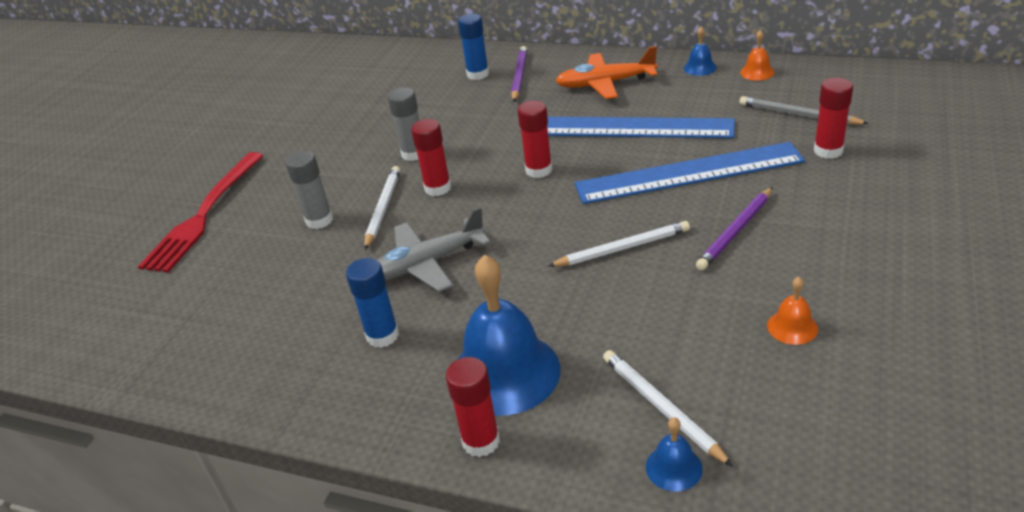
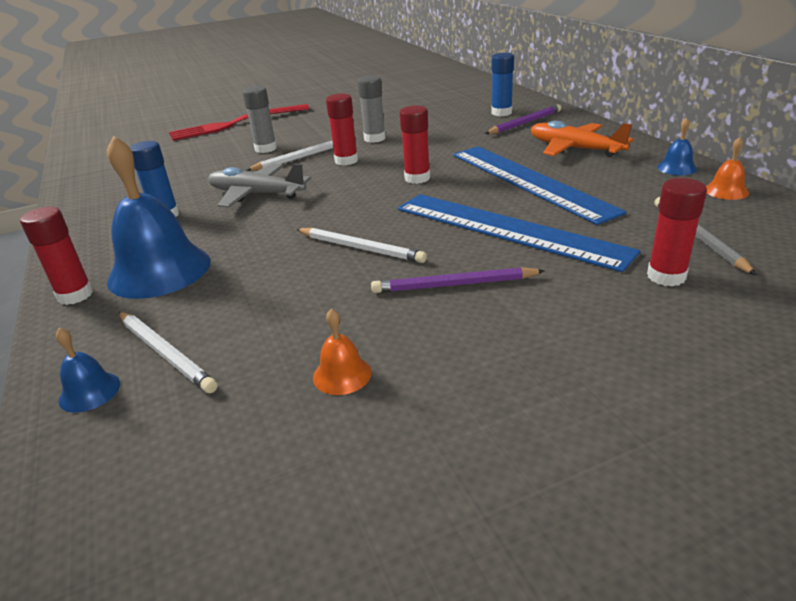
camera: 45 degrees right, 5 degrees down
white pencil [603,350,733,467] -> white pencil turned 120 degrees clockwise [119,312,218,393]

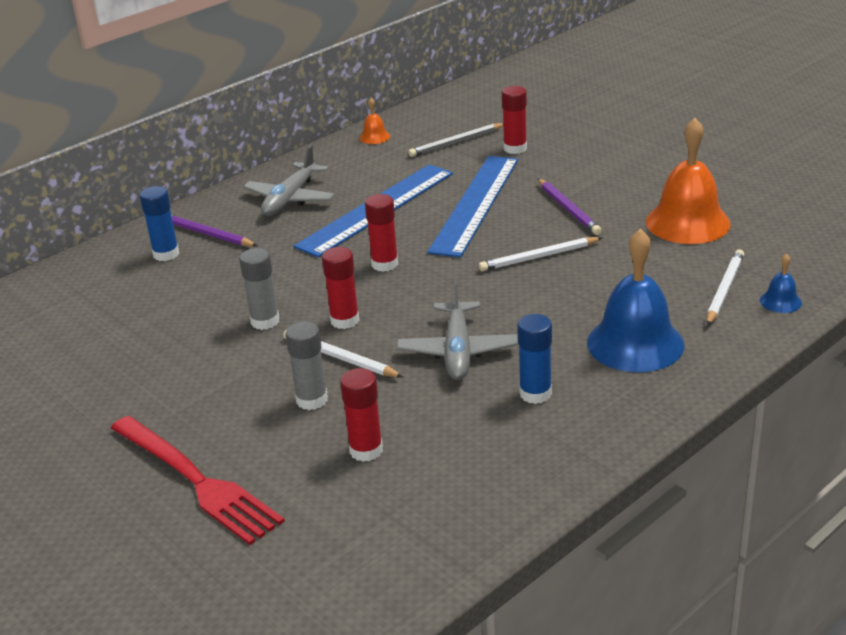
camera: 110 degrees left, 0 degrees up
red glue stick [20,207,93,305] -> red glue stick moved to [340,368,383,462]
white pencil [296,228,427,263] -> white pencil turned 120 degrees counterclockwise [479,237,602,272]
orange bell [313,308,372,395] -> orange bell [646,118,731,244], size x2.27
orange plane [531,121,633,157] -> grey plane [243,145,335,216]
blue bell [657,117,697,175] -> none

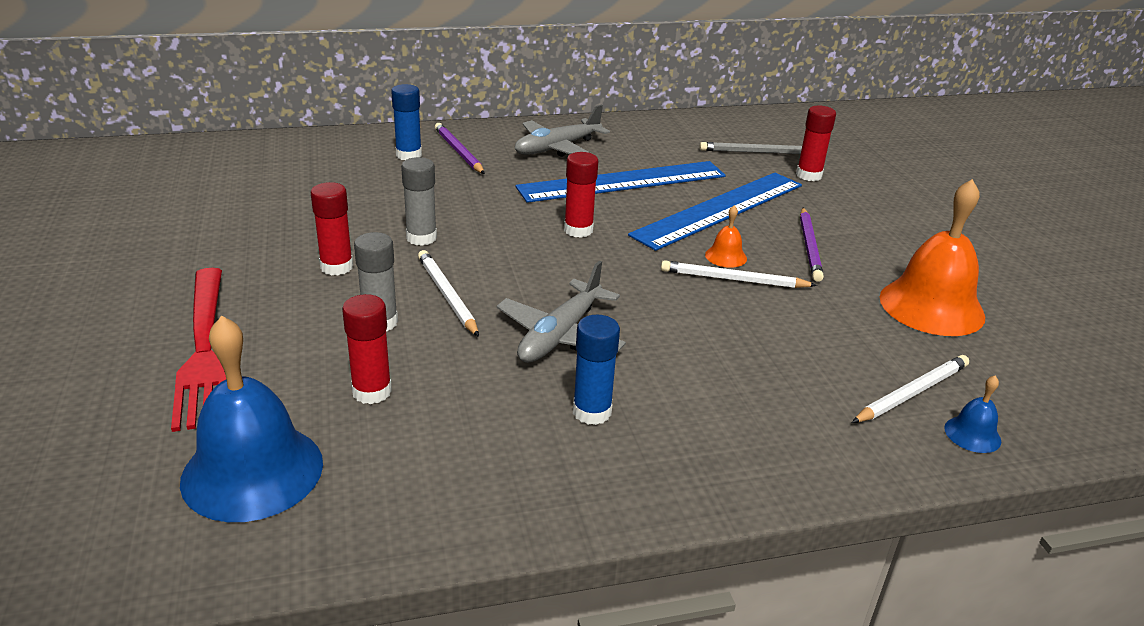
camera: 25 degrees right, 0 degrees up
red glue stick [322,247,359,329] -> red glue stick moved to [311,182,353,276]
orange bell [359,98,390,144] -> orange bell moved to [705,205,747,268]
blue bell [587,228,685,372] -> blue bell moved to [180,316,323,522]

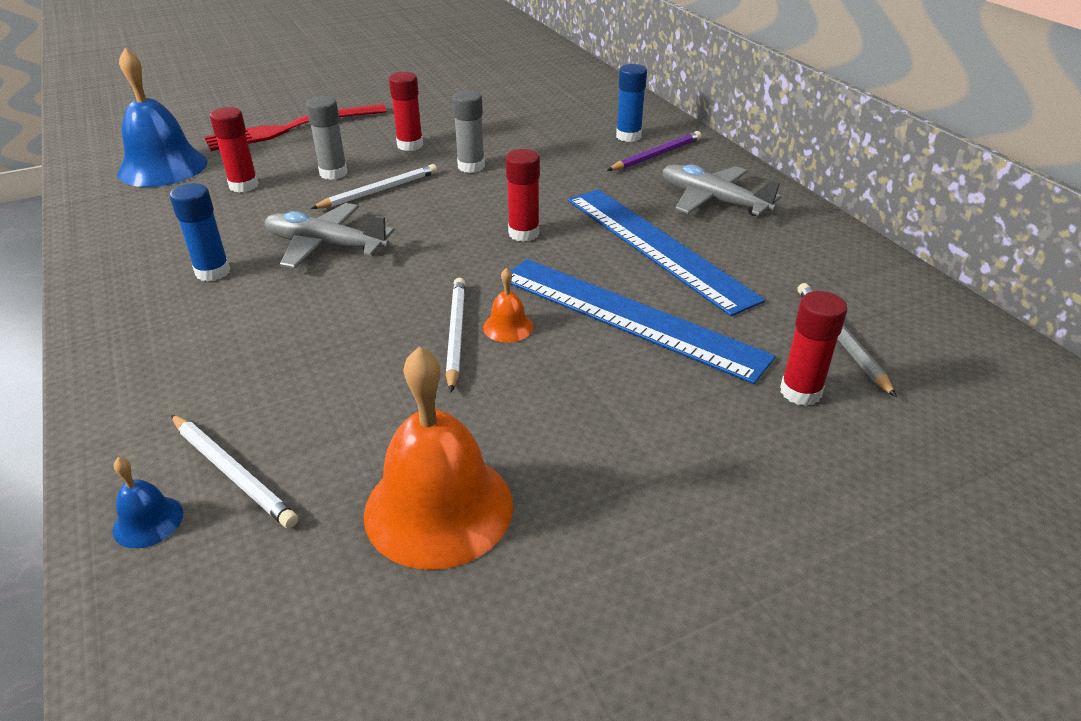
camera: 80 degrees right, 5 degrees up
purple pencil [800,208,824,282] -> none

